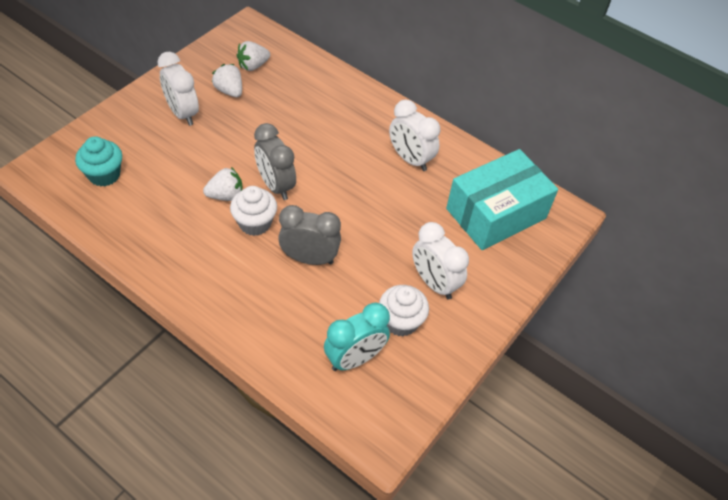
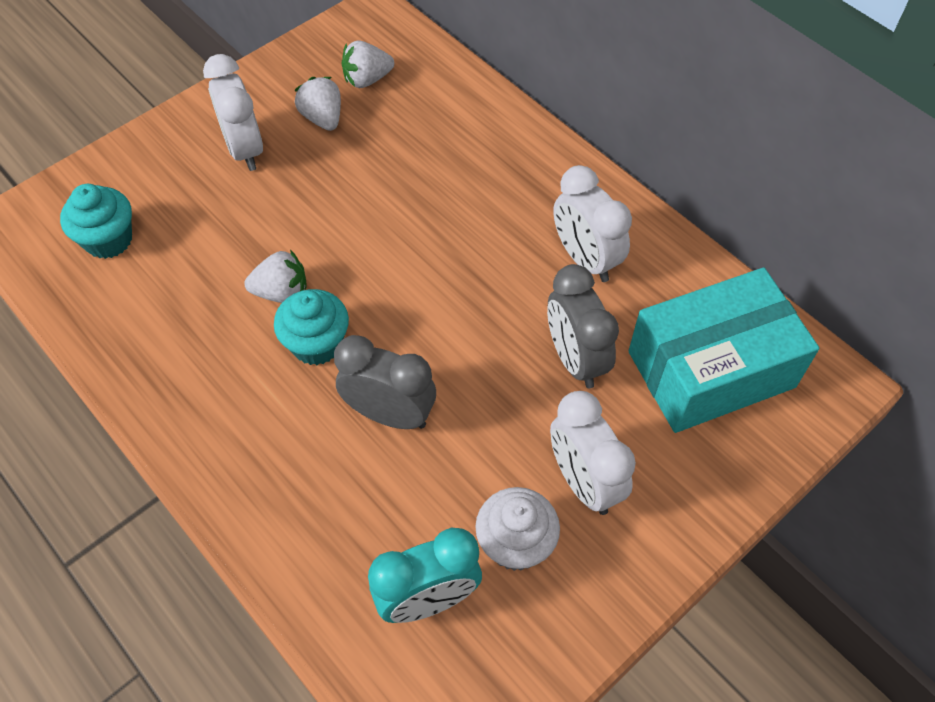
camera: 15 degrees right, 5 degrees up
white cupcake [230,186,277,236] -> turquoise cupcake [274,289,349,365]
grey clock [254,123,296,200] -> grey clock moved to [547,264,619,388]

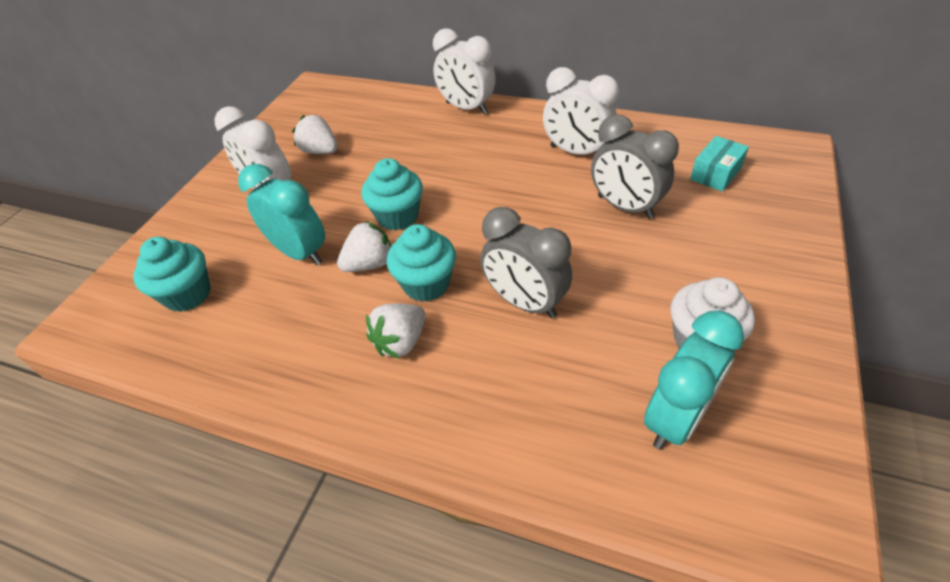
camera: 25 degrees left, 10 degrees down
grey clock [334,335,436,429] -> grey clock turned 135 degrees counterclockwise [480,207,572,318]
white strawberry [341,41,394,88] -> white strawberry moved to [366,304,426,359]
white clock [550,391,636,515] -> white clock moved to [433,28,496,114]
turquoise box [629,268,819,433] -> turquoise box [690,136,749,192], size x0.43
none -> turquoise clock [238,164,325,265]
none -> turquoise cupcake [361,158,423,230]

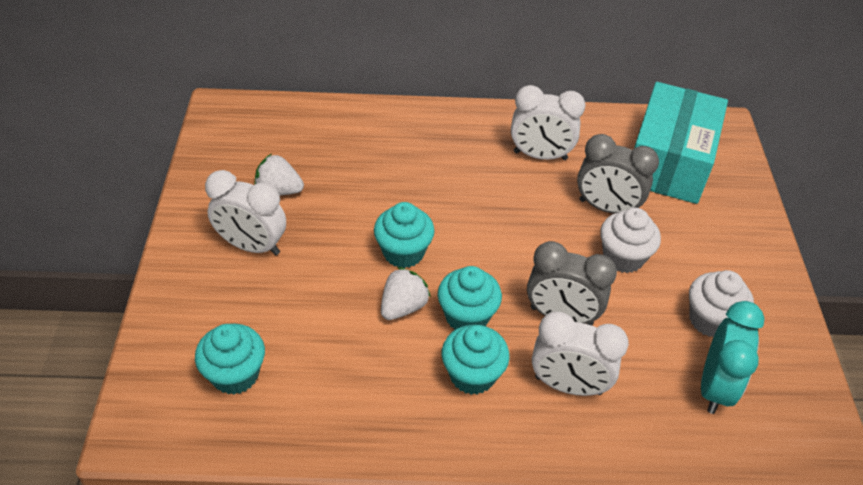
camera: 25 degrees left, 0 degrees up
turquoise clock [238,164,325,265] -> none
white strawberry [366,304,426,359] -> turquoise cupcake [442,325,510,395]
white clock [433,28,496,114] -> white clock moved to [532,312,629,396]
turquoise box [690,136,749,192] -> turquoise box [634,82,728,204], size x2.34
none -> white cupcake [600,208,661,273]

